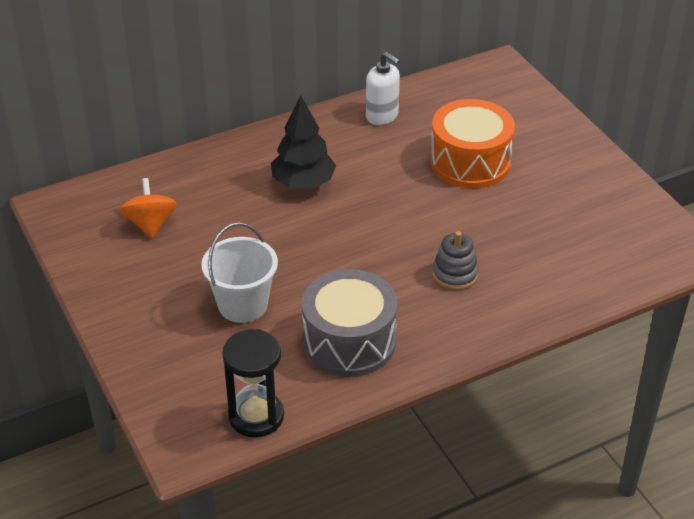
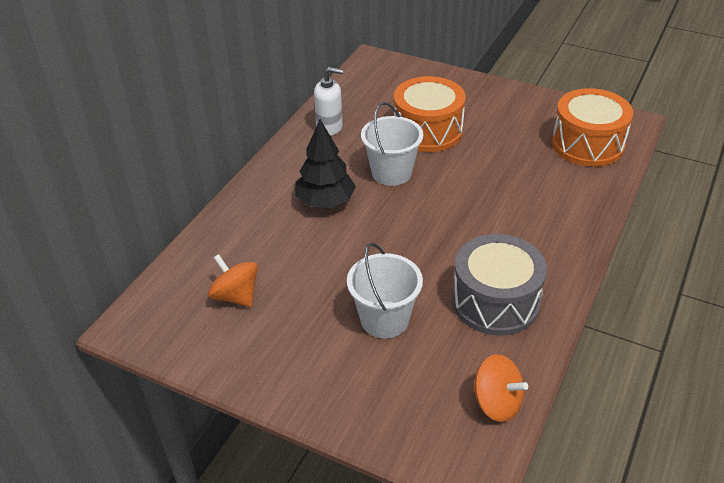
camera: 35 degrees left, 0 degrees up
black hourglass [222,329,284,437] -> orange spinning top [473,354,528,422]
grey stacking toy [432,231,479,290] -> none
none -> white bucket [361,102,423,186]
none -> orange drum [552,88,633,167]

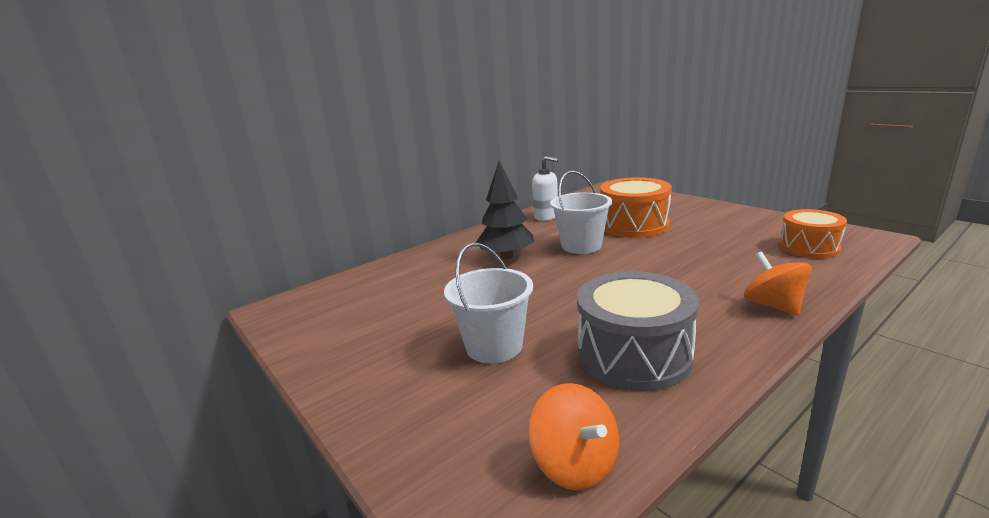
camera: 25 degrees right, 20 degrees down
orange spinning top [208,254,258,307] -> orange spinning top moved to [744,251,812,316]
orange drum [552,88,633,167] -> orange drum [779,209,847,258], size x0.66

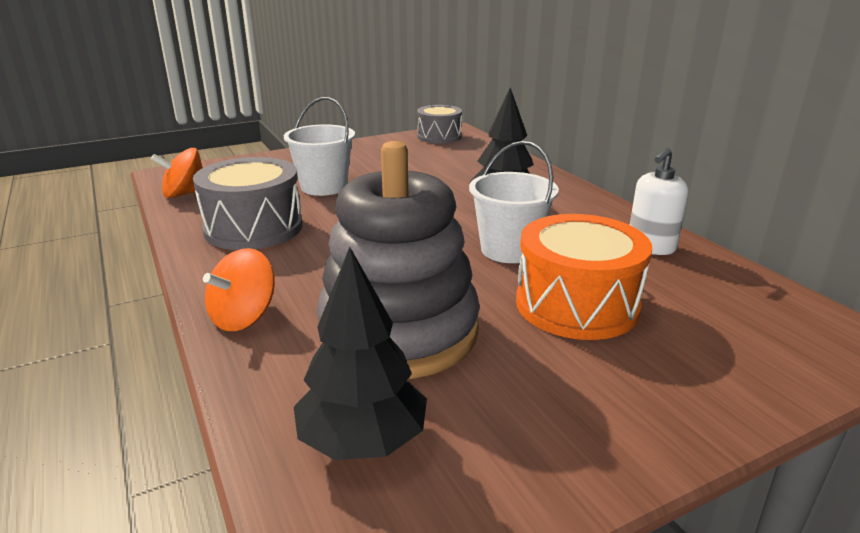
camera: 100 degrees right, 5 degrees up
orange spinning top [744,251,812,316] -> orange spinning top turned 135 degrees clockwise [203,248,275,331]
orange drum [779,209,847,258] -> black tree [294,247,427,460]
none -> grey stacking toy [317,141,480,379]
none -> grey drum [417,105,462,144]

